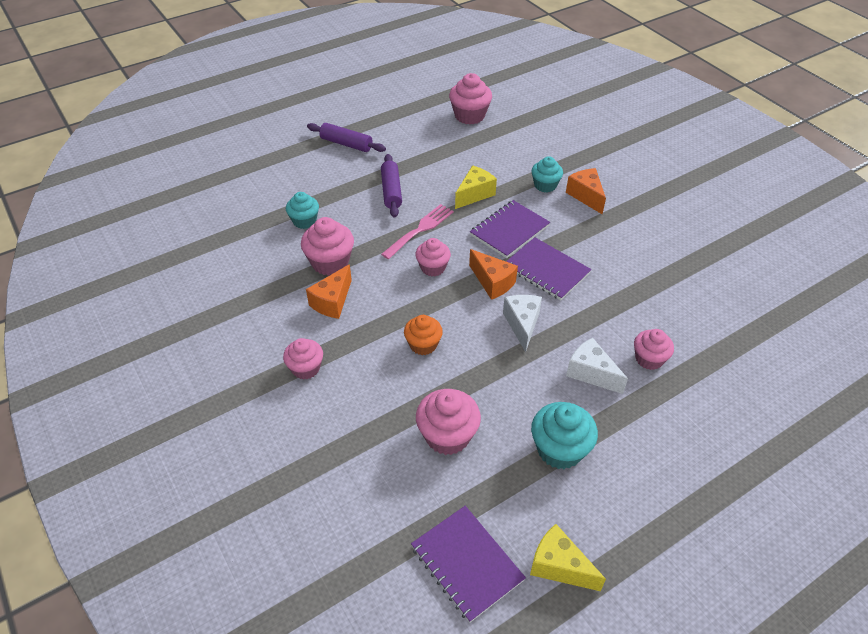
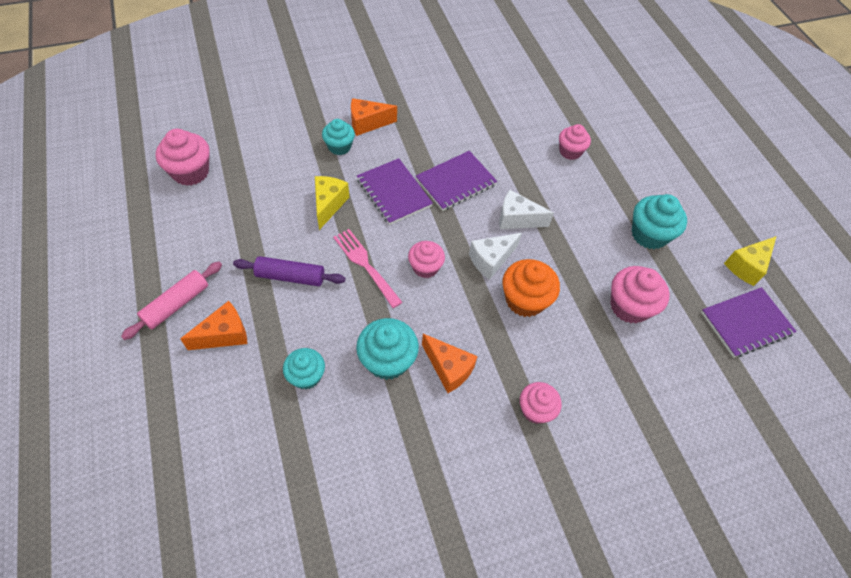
camera: 80 degrees left, 10 degrees up
pink cupcake [301,217,354,276] -> turquoise cupcake [356,318,419,380]
purple rolling pin [307,123,386,152] -> pink rolling pin [121,262,222,340]
orange cupcake [404,315,443,355] -> orange cupcake [502,259,560,317], size x1.50
yellow cheese [455,165,497,209] -> yellow cheese turned 45 degrees clockwise [315,176,349,230]
orange cheese [469,249,518,300] -> orange cheese moved to [180,301,247,350]
white cheese [566,338,628,394] -> white cheese moved to [469,233,522,280]

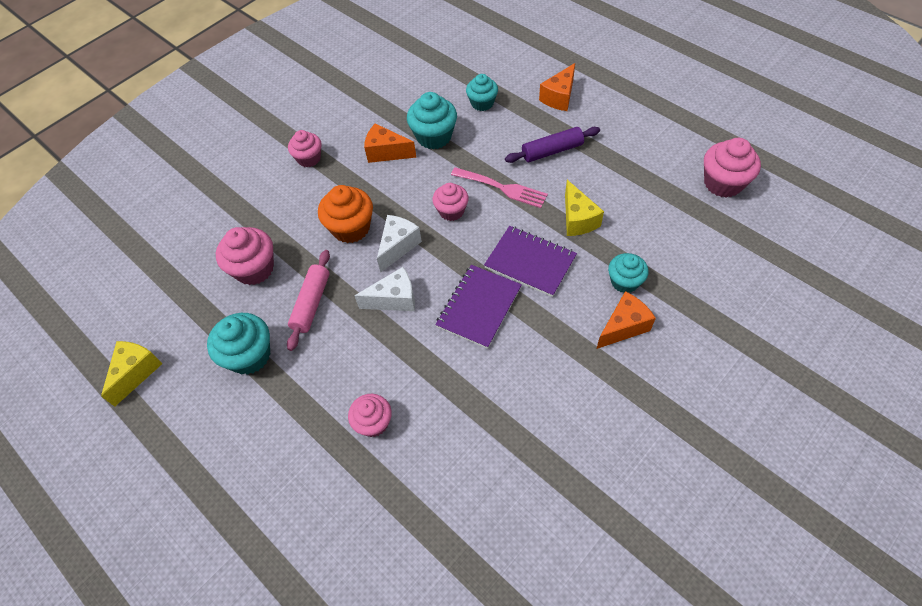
camera: 160 degrees right, 0 degrees up
pink rolling pin [121,262,222,340] -> pink rolling pin moved to [287,250,330,351]
purple notebook [701,287,797,358] -> none

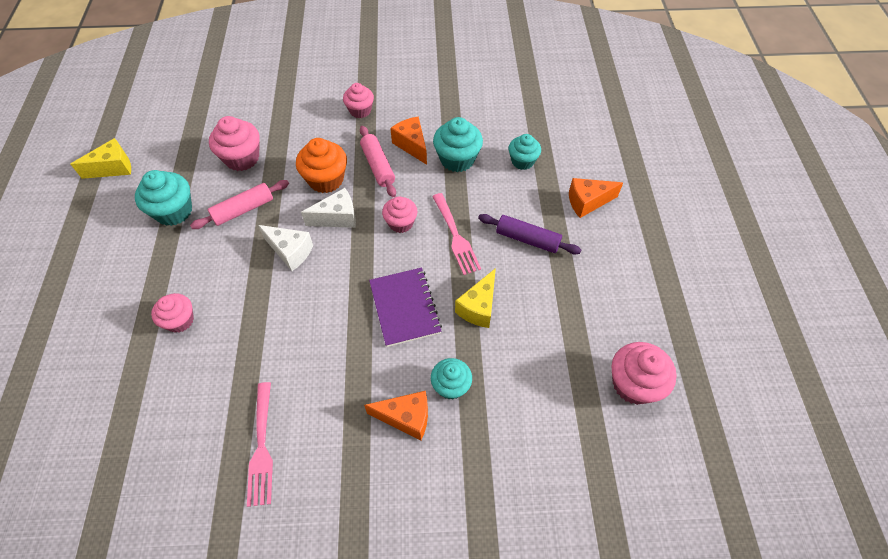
camera: 40 degrees right, 0 degrees up
purple notebook [435,265,522,349] -> none
none -> pink fork [247,382,273,507]
none -> pink rolling pin [360,126,396,197]

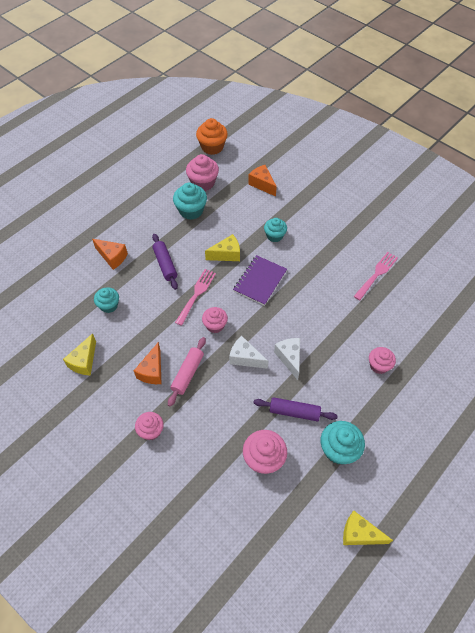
camera: 135 degrees left, 0 degrees up
pink rolling pin [190,180,289,229] -> purple rolling pin [254,397,338,421]
orange cupcake [296,138,347,193] -> orange cupcake moved to [196,118,228,155]
orange cheese [364,391,428,440] -> orange cheese moved to [248,165,277,197]
turquoise cupcake [433,117,483,172] -> turquoise cupcake moved to [173,183,207,220]
none -> yellow cheese [63,333,96,376]

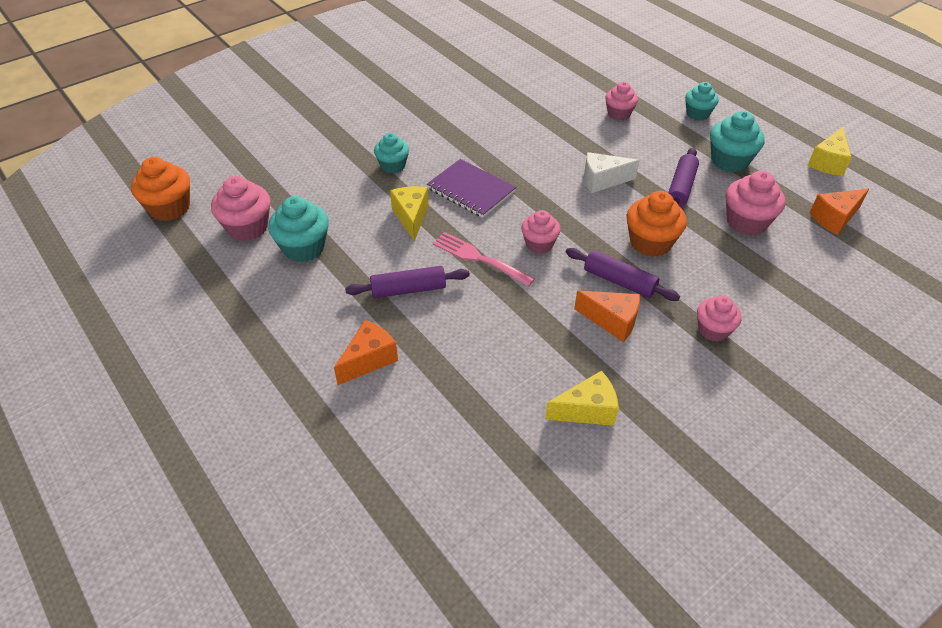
camera: 80 degrees left, 10 degrees down
yellow cheese [63,333,96,376] -> yellow cheese turned 45 degrees counterclockwise [545,371,619,426]
turquoise cupcake [94,287,119,313] -> turquoise cupcake moved to [685,82,719,121]
pink rolling pin [168,337,206,407] -> purple rolling pin [566,248,680,301]
white cheese [229,336,268,369] -> none
orange cheese [248,165,277,197] -> orange cheese moved to [810,189,869,235]
pink fork [354,252,398,301] -> none
none -> orange cupcake [627,191,687,257]

